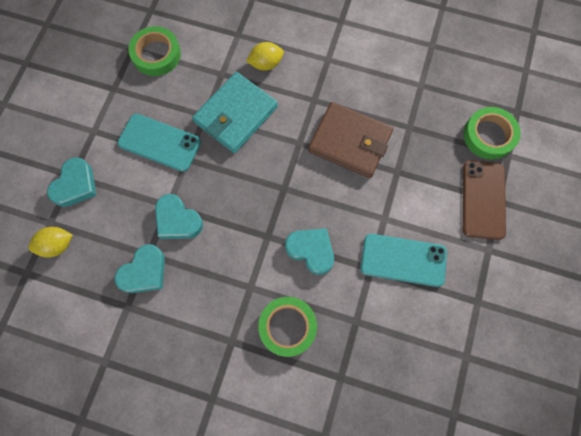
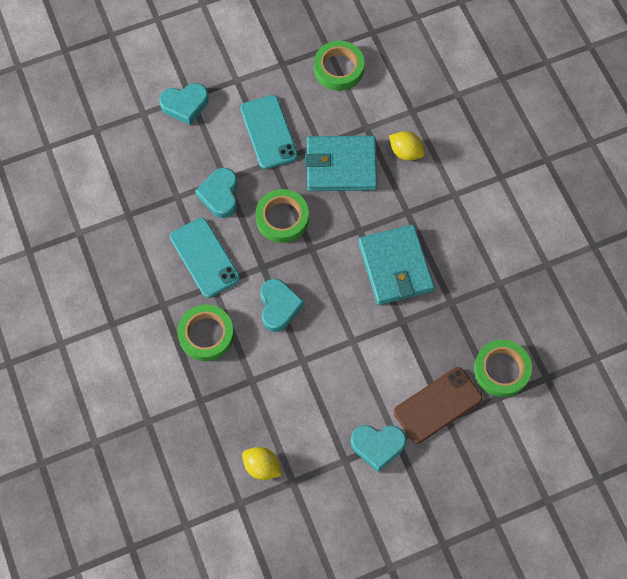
camera: 50 degrees right, 5 degrees down
yellow lemon [28,227,72,258] -> yellow lemon moved to [242,447,282,480]
turquoise heart [114,244,165,293] -> turquoise heart moved to [351,425,406,472]
brown wallet [308,102,393,178] -> turquoise wallet [358,225,435,305]
turquoise phone [361,234,447,287] -> turquoise phone moved to [170,218,240,298]
none -> green tape [256,189,309,243]

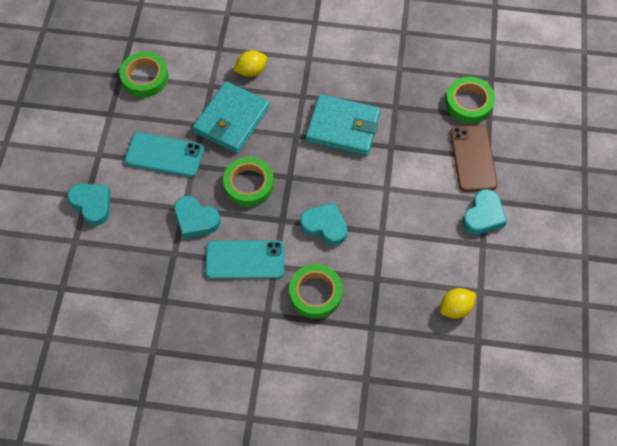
camera: 60 degrees left, 5 degrees down
turquoise heart [159,83,209,125] -> turquoise heart turned 60 degrees counterclockwise [67,183,111,226]

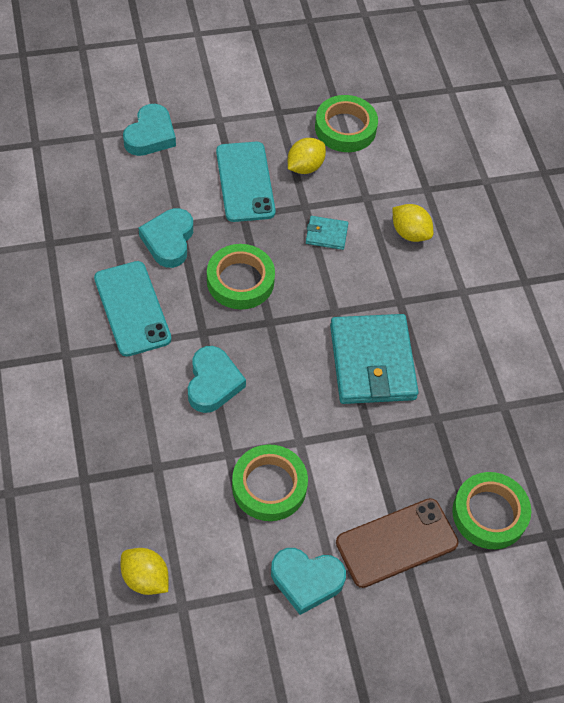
camera: 65 degrees right, 5 degrees down
turquoise wallet [192,81,270,153] -> turquoise wallet [306,216,348,250], size x0.45
green tape [289,264,343,319] -> green tape moved to [232,444,308,521]
none -> yellow lemon [288,138,326,174]

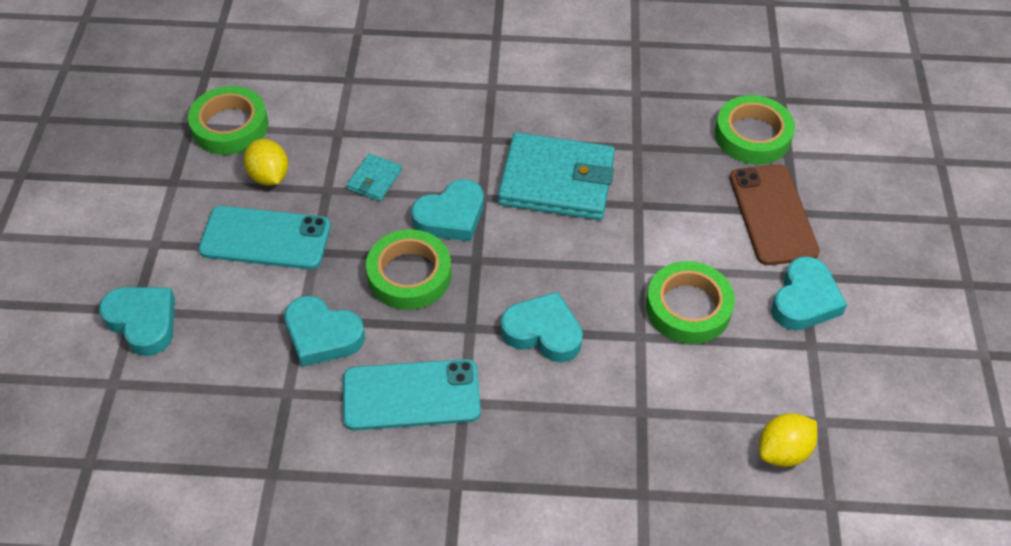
camera: 70 degrees left, 5 degrees down
yellow lemon [393,204,433,242] -> none
none -> turquoise heart [411,179,484,241]

